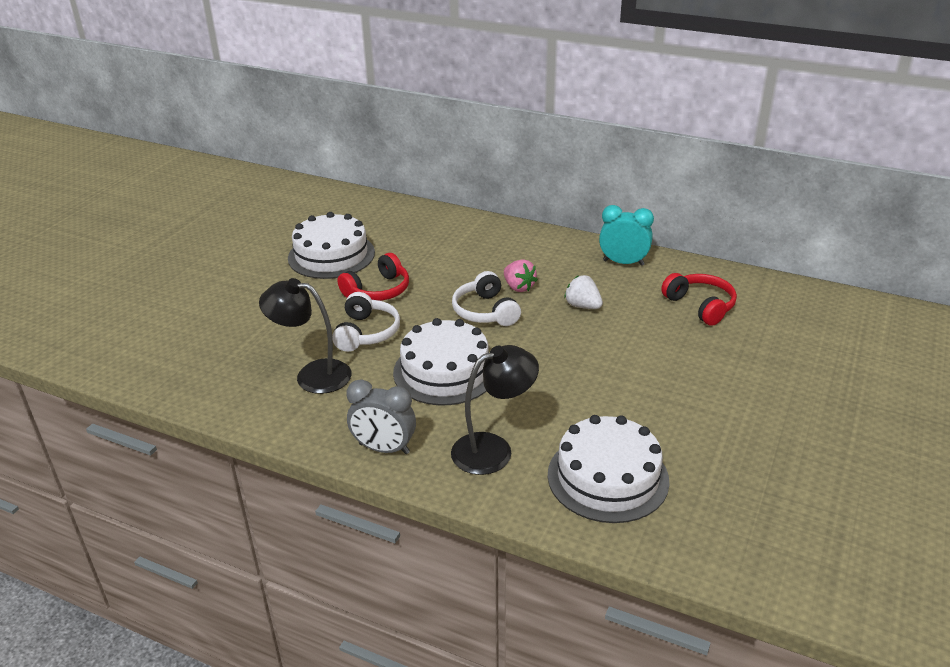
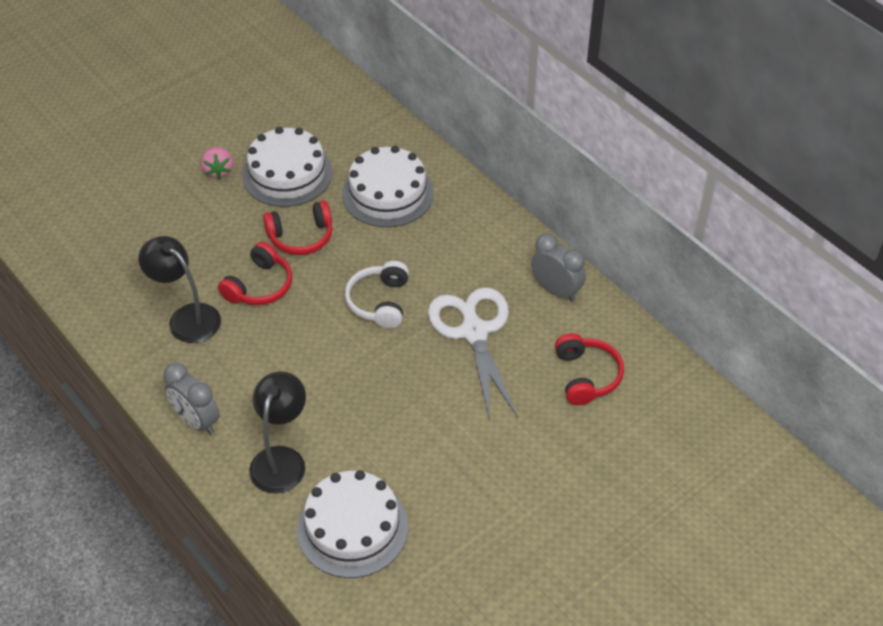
camera: 25 degrees right, 15 degrees up
white headphones [332,292,400,352] -> red headphones [218,242,292,305]
white cake [393,318,489,405] -> white cake moved to [342,146,434,227]
black lamp [451,345,539,475] -> black lamp turned 75 degrees counterclockwise [249,371,306,494]
pink strawberry [504,259,538,292] -> pink strawberry moved to [201,147,233,179]
white strawberry [564,275,603,309] -> white scissors [428,287,518,420]
turquoise clock [599,205,654,266] -> grey clock [531,233,586,302]

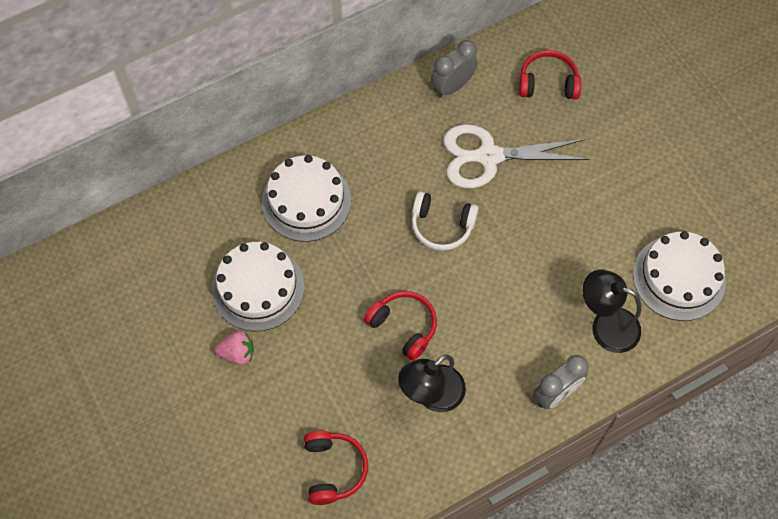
camera: 80 degrees left, 15 degrees up
red headphones [263,201,333,255] -> red headphones moved to [304,431,368,505]

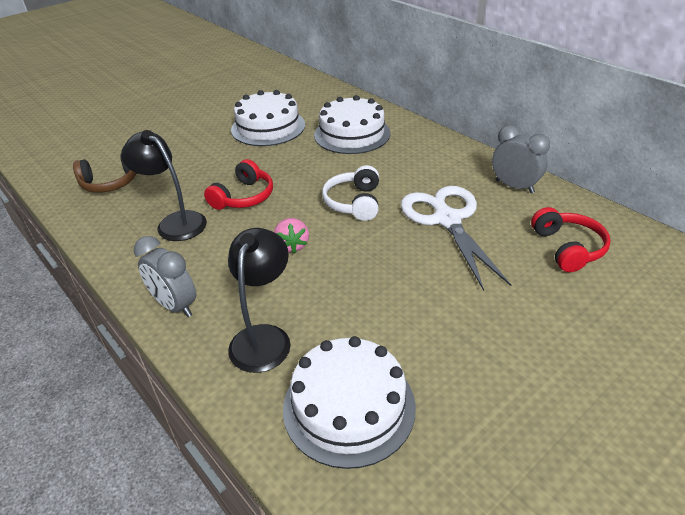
camera: 80 degrees right, 25 degrees down
pink strawberry [215,331,254,365] -> pink strawberry moved to [274,218,309,253]
red headphones [304,431,368,505] -> brown headphones [73,157,137,193]

